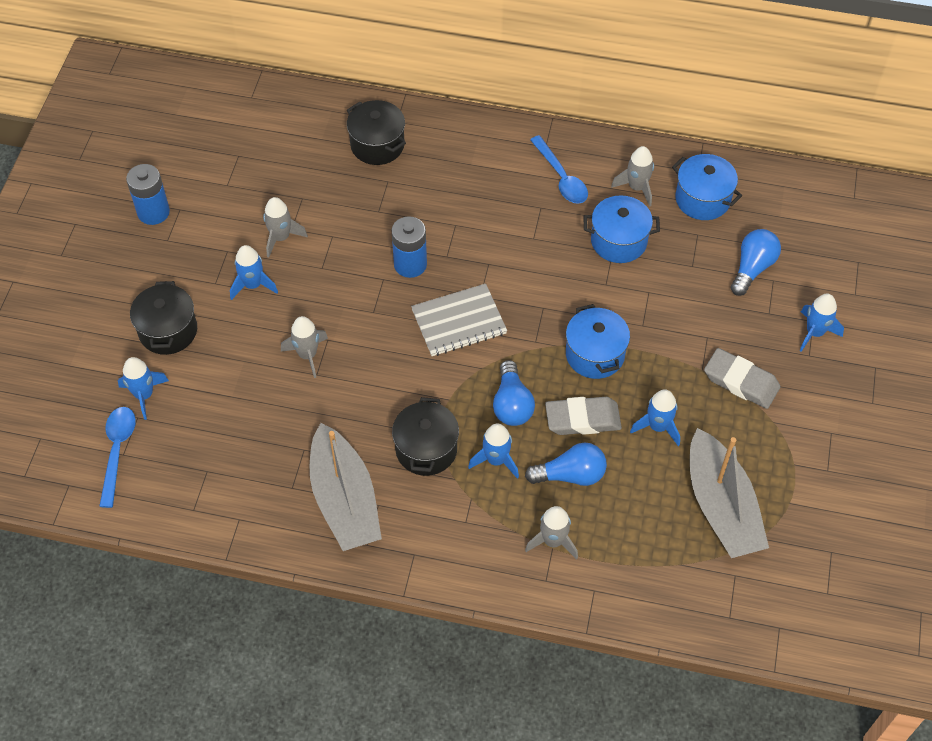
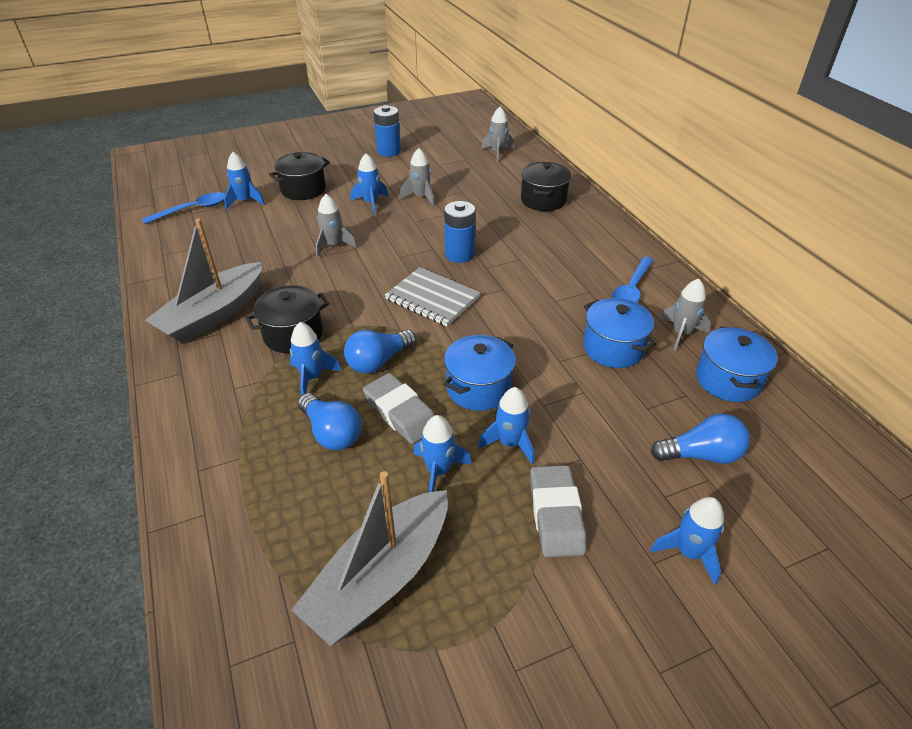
camera: 55 degrees right, 15 degrees down
grey rocket [525,506,578,560] -> grey rocket moved to [481,107,515,162]
none -> blue rocket [478,387,534,464]

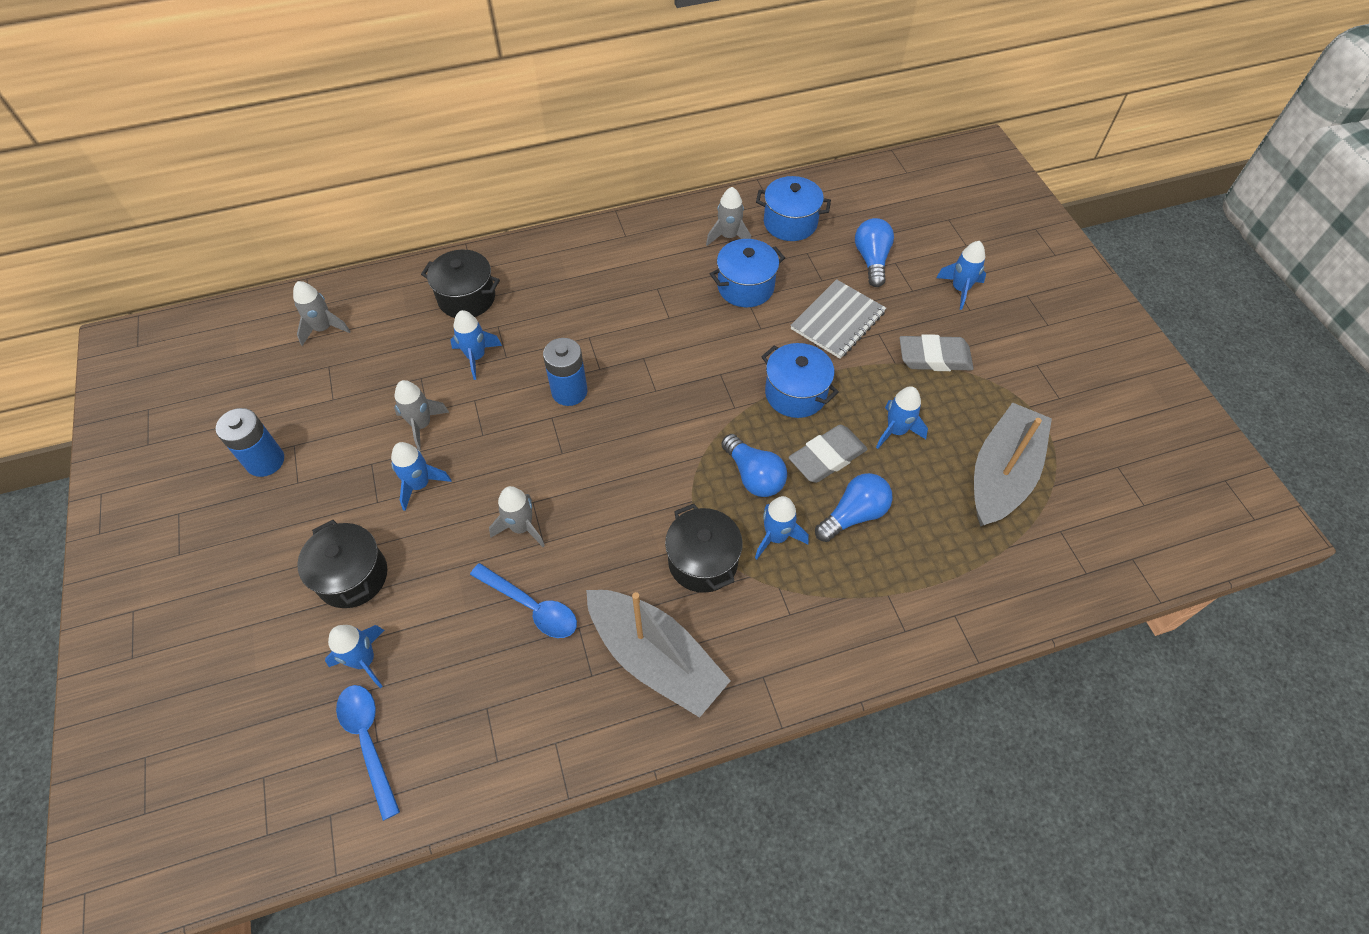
camera: 85 degrees left, 15 degrees up
grey boat [292,471,448,646] -> grey boat turned 105 degrees counterclockwise [974,402,1052,527]
grey notebook [385,267,480,326] -> grey notebook moved to [790,279,886,359]
blue rocket [478,387,534,464] -> blue rocket moved to [450,310,502,380]
blue spoon [612,257,654,303] -> blue spoon moved to [470,563,577,638]

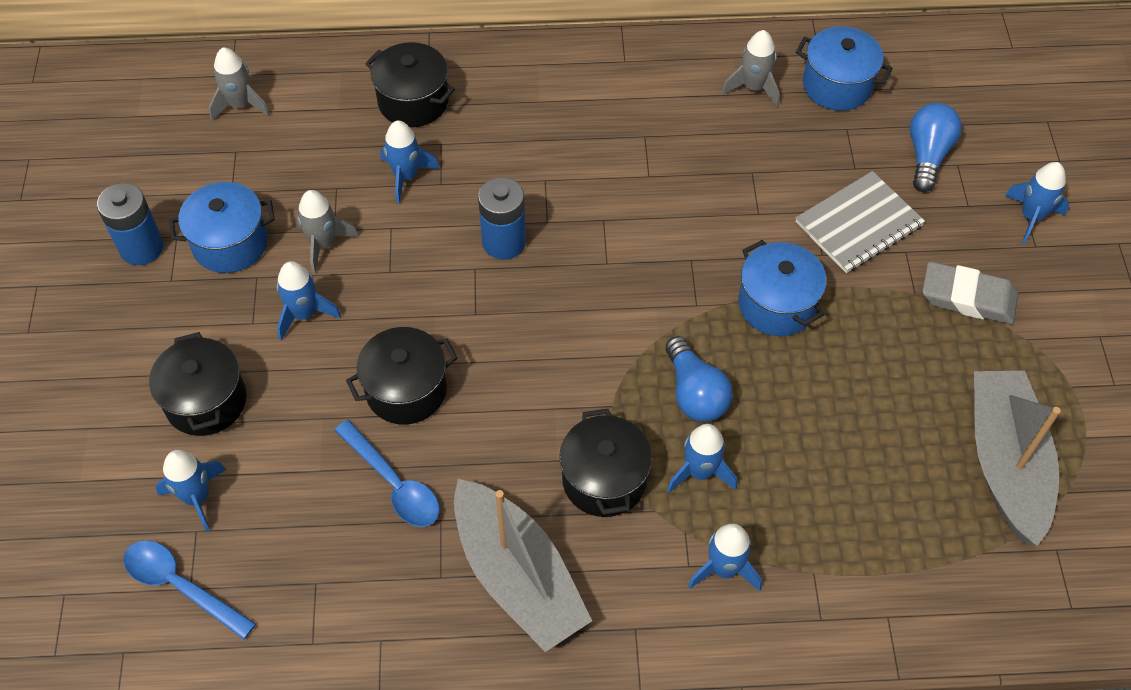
camera: 15 degrees right, 0 degrees up
blue spoon [336,685,400,821] -> blue spoon turned 45 degrees counterclockwise [123,541,256,640]
grey rocket [489,486,545,547] -> black pot [346,327,457,425]
blue pot [710,239,785,307] -> blue pot moved to [169,182,275,273]
grey eraser [789,425,867,483] -> none
blue light bulb [815,473,893,542] -> none
blue rocket [876,386,928,449] -> blue rocket moved to [688,524,762,591]
grey boat [974,402,1052,527] -> grey boat turned 45 degrees counterclockwise [974,371,1061,546]

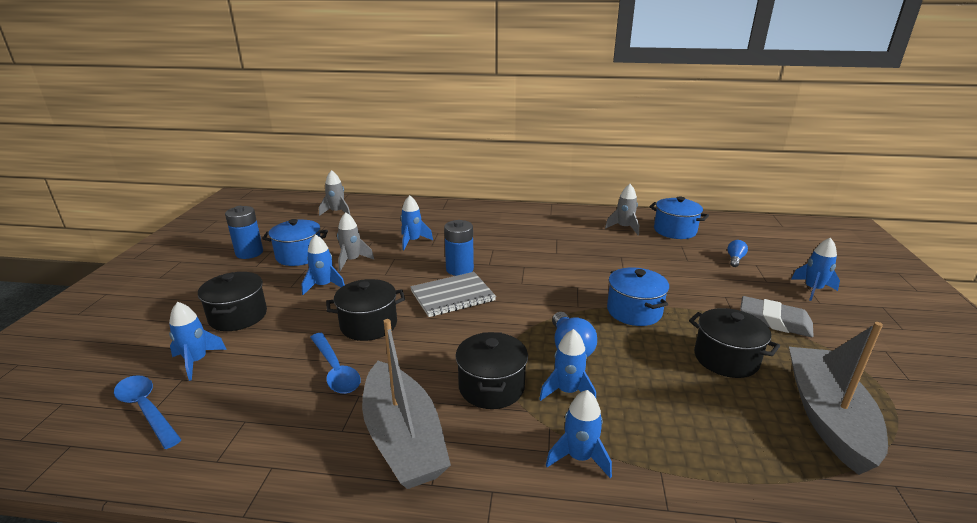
camera: 10 degrees right, 30 degrees down
black pot [365,42,455,127] -> black pot moved to [689,308,780,378]
grey notebook [796,171,925,273] -> grey notebook moved to [410,272,496,317]
blue light bulb [910,103,962,192] -> blue light bulb [727,240,748,267], size x0.59

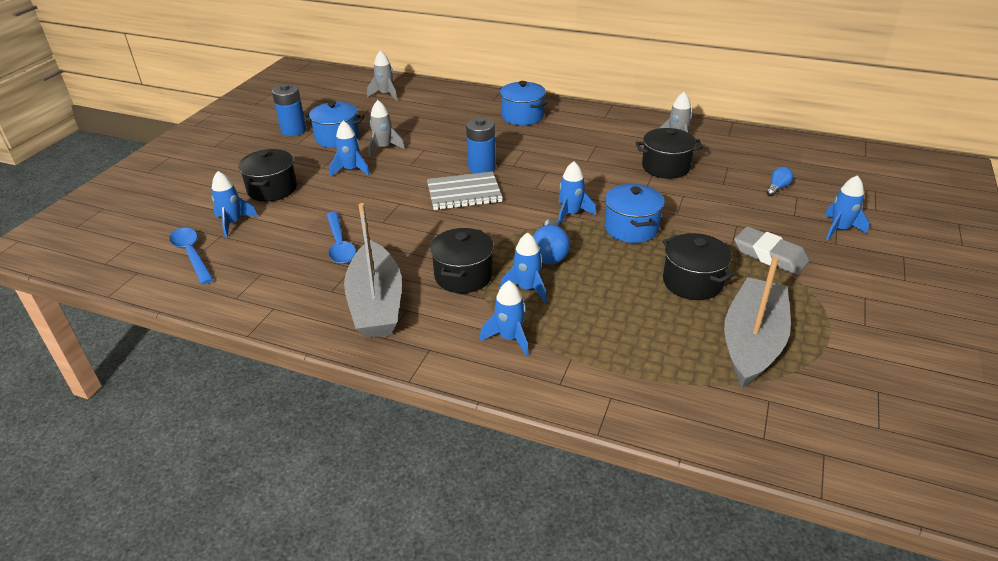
camera: 15 degrees right, 10 degrees up
black pot [326,279,405,341] -> black pot moved to [636,128,703,179]
blue rocket [400,195,433,250] -> blue rocket moved to [558,161,596,226]
blue pot [649,197,709,239] -> blue pot moved to [500,81,547,125]

